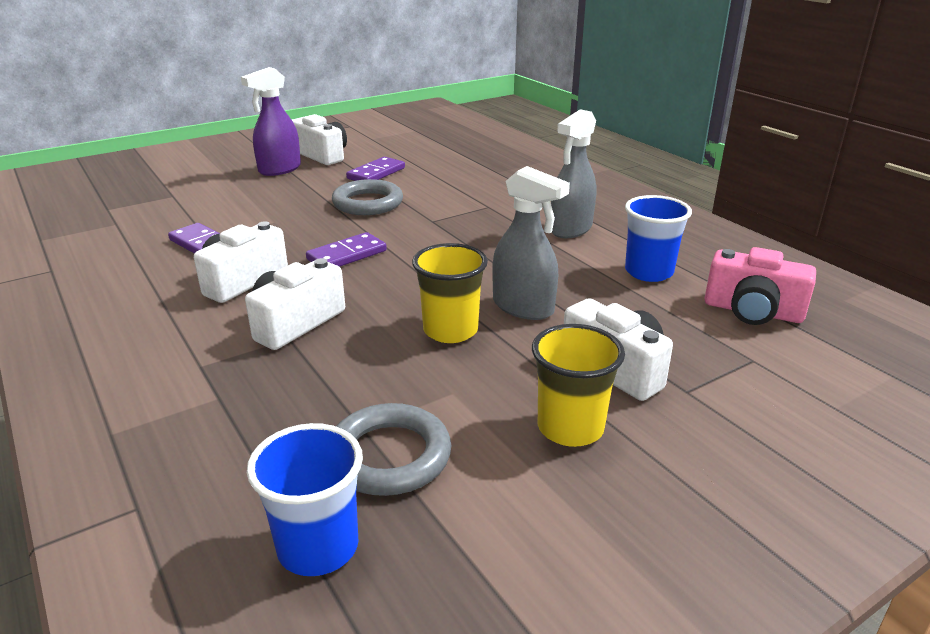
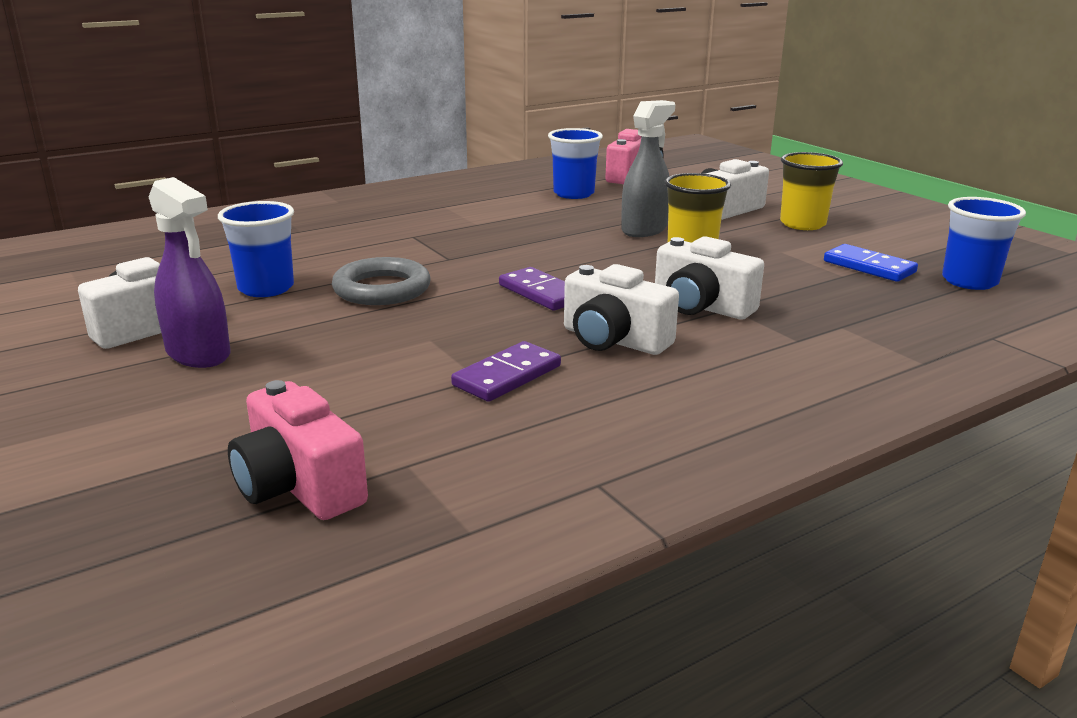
camera: 90 degrees left, 5 degrees down
grey ring [336,403,451,496] -> blue domino [824,244,918,282]
purple domino [346,157,405,181] -> blue cup [218,201,294,297]
grey spray bottle [551,109,596,238] -> none
none -> pink camera [228,380,368,520]

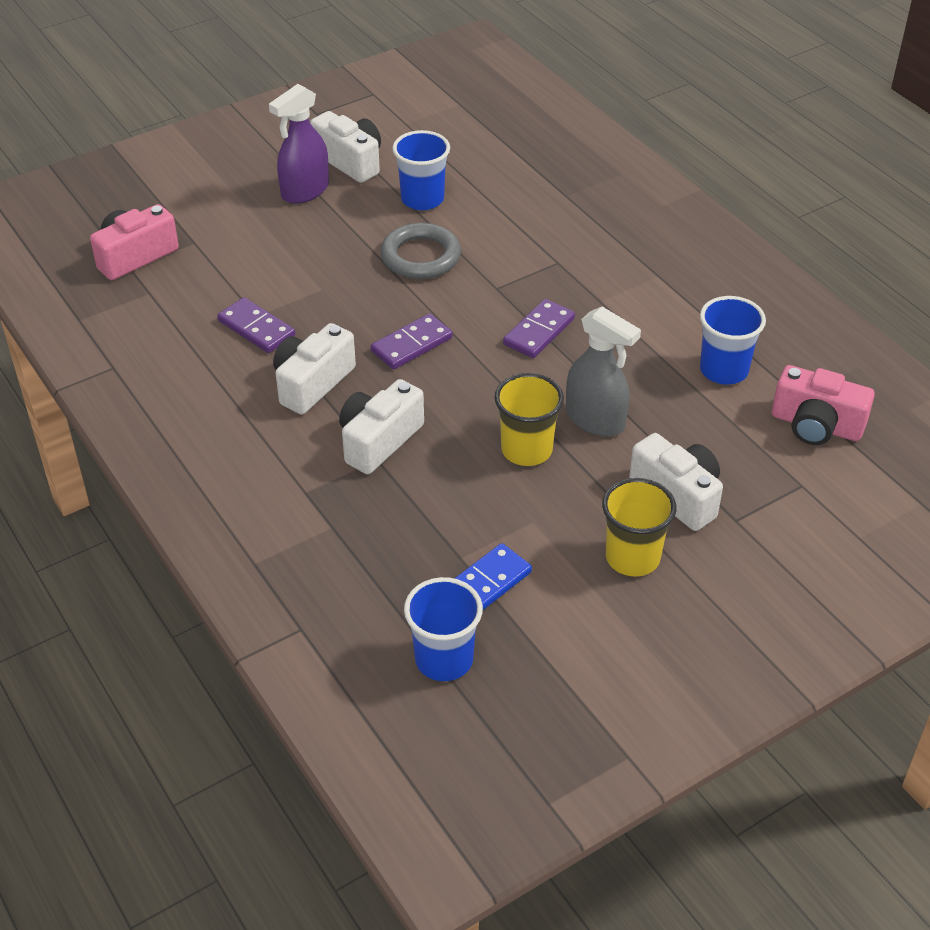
camera: 90 degrees right, 20 degrees up
none -> purple domino [503,299,575,358]

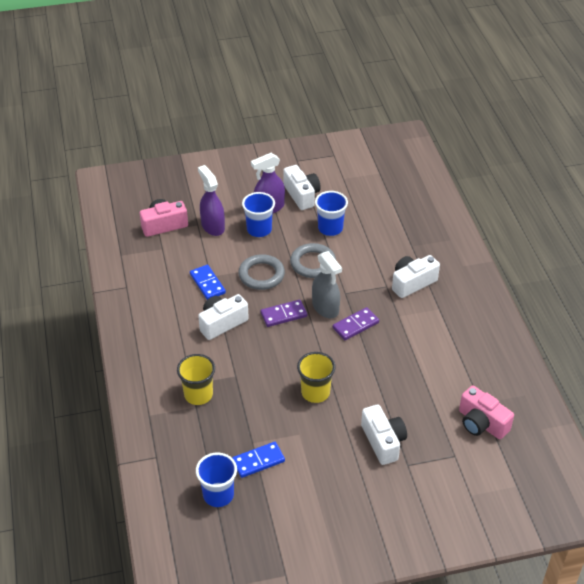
camera: 20 degrees right, 0 degrees up
purple domino [217,297,295,353] -> blue domino [190,265,226,300]
white camera [339,379,424,474] -> white camera moved to [392,255,440,298]
grey spray bottle [566,307,641,436] -> grey spray bottle moved to [312,251,342,318]
yellow cup [602,478,676,577] -> yellow cup moved to [177,354,215,405]
blue cup [700,296,766,384] -> blue cup moved to [242,192,275,237]
none -> purple spray bottle [198,165,225,236]
none -> grey ring [238,254,285,290]

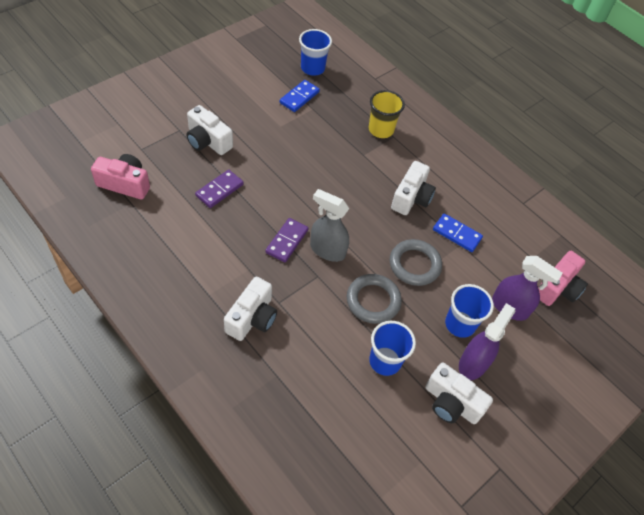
camera: 145 degrees right, 10 degrees up
purple domino [261,300,307,327] -> purple domino moved to [195,170,244,208]
yellow cup [297,352,335,403] -> none

